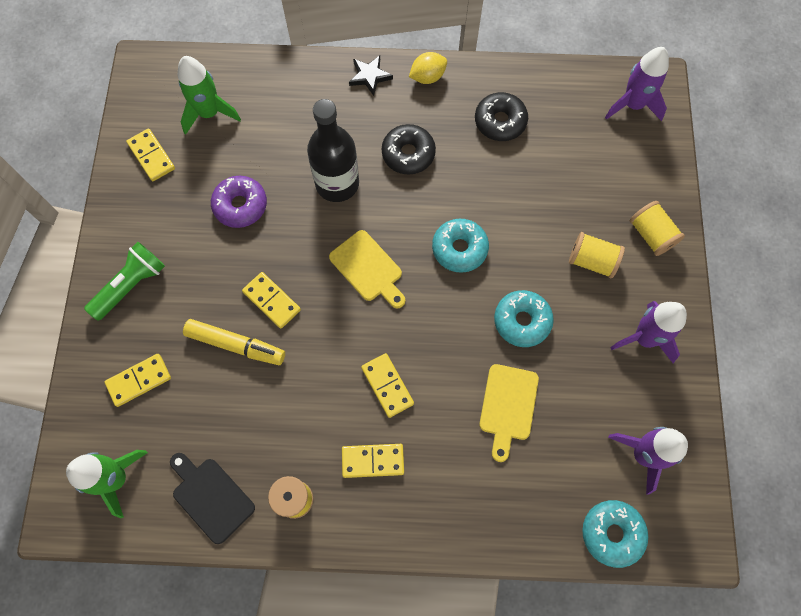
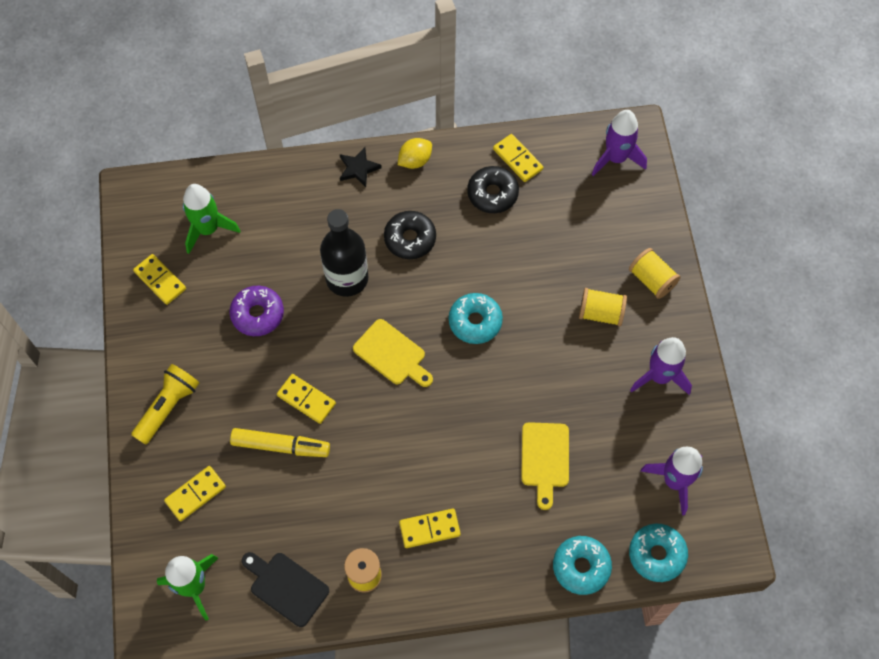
camera: 10 degrees left, 5 degrees down
green flashlight [84,242,165,321] -> yellow flashlight [131,364,199,445]
yellow domino [361,353,414,418] -> yellow domino moved to [493,134,543,182]
turquoise donut [494,290,554,347] -> turquoise donut moved to [553,536,612,595]

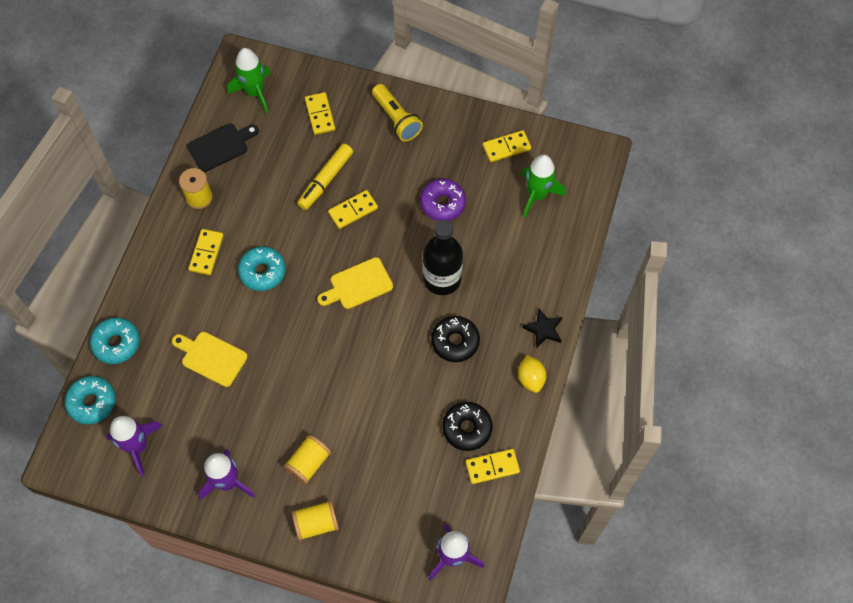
camera: 115 degrees right, 0 degrees up
turquoise donut [449,293,503,344] -> turquoise donut moved to [238,246,286,291]

